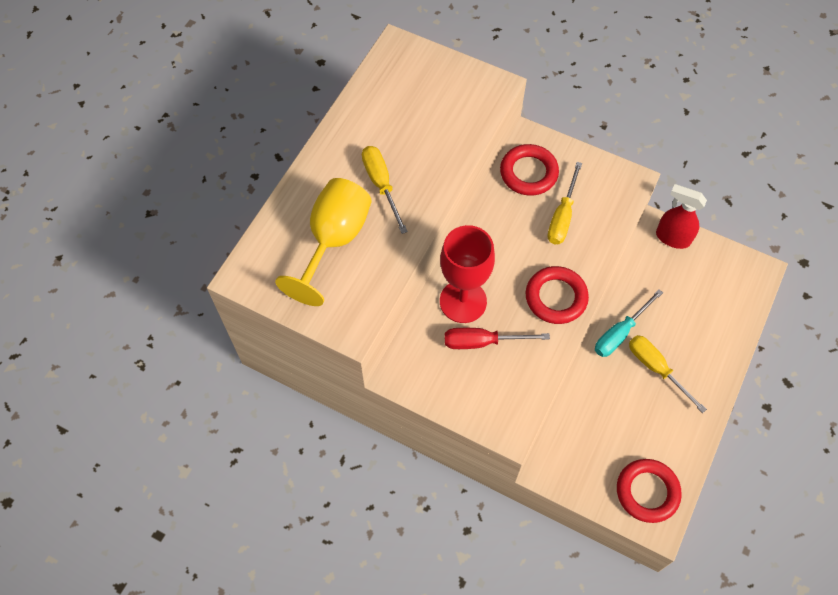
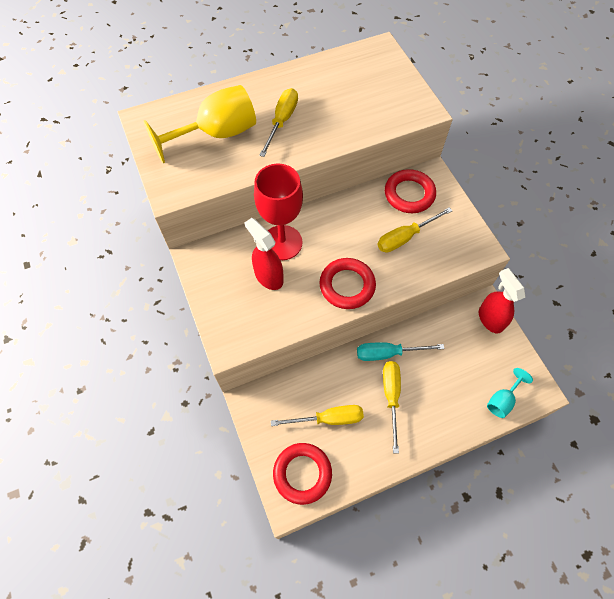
camera: 40 degrees right, 0 degrees up
red screwdriver [445,328,550,349] -> red spray bottle [245,218,284,290]
none -> yellow screwdriver [271,405,364,426]
none -> turquoise goblet [487,368,533,418]

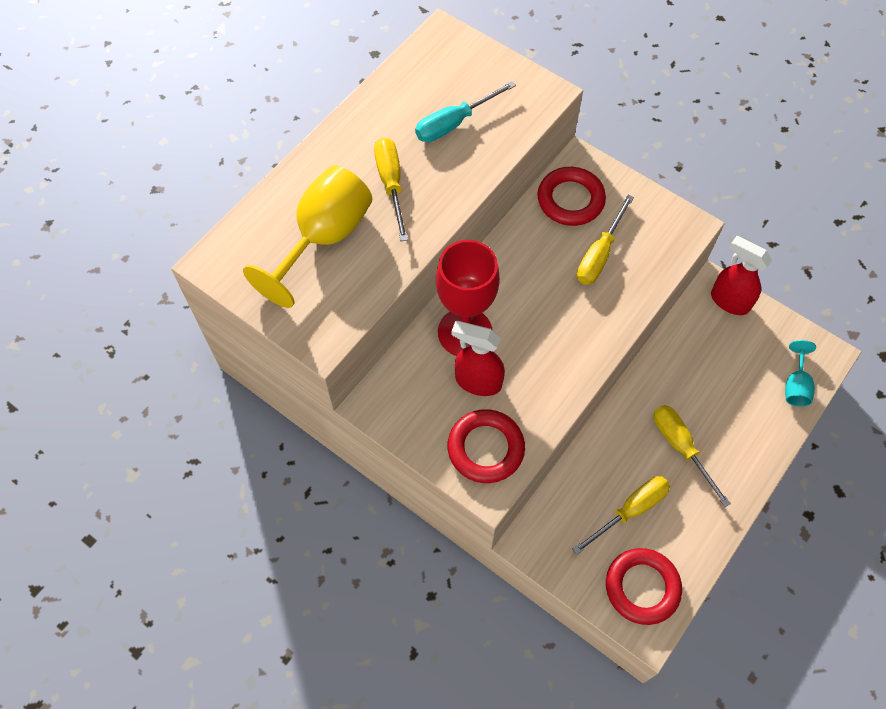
camera: 30 degrees left, 0 degrees up
red ring [319,258,376,309] -> red ring moved to [448,409,525,483]
turquoise screwdriver [357,342,444,361] -> turquoise screwdriver moved to [415,81,516,142]

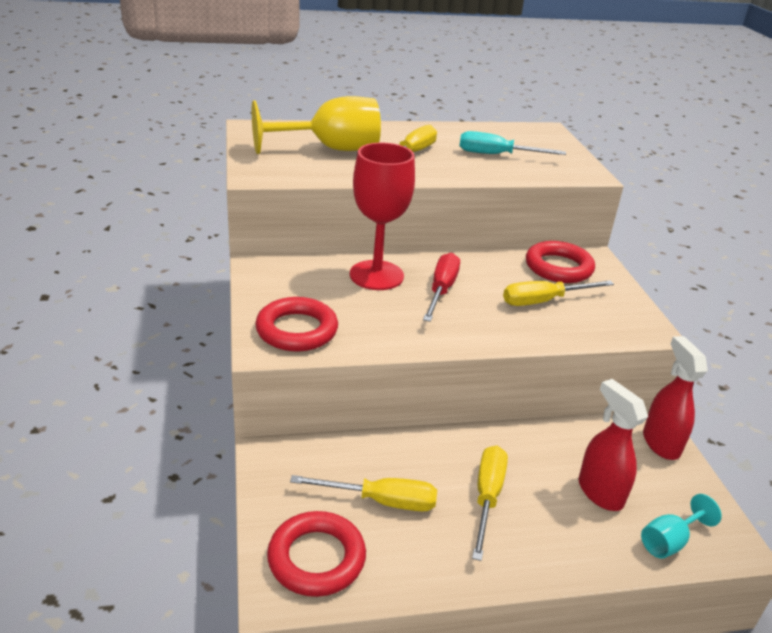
camera: 40 degrees right, 30 degrees down
red spray bottle [451,321,505,396] -> red spray bottle moved to [579,379,648,511]
none -> red screwdriver [423,253,460,322]

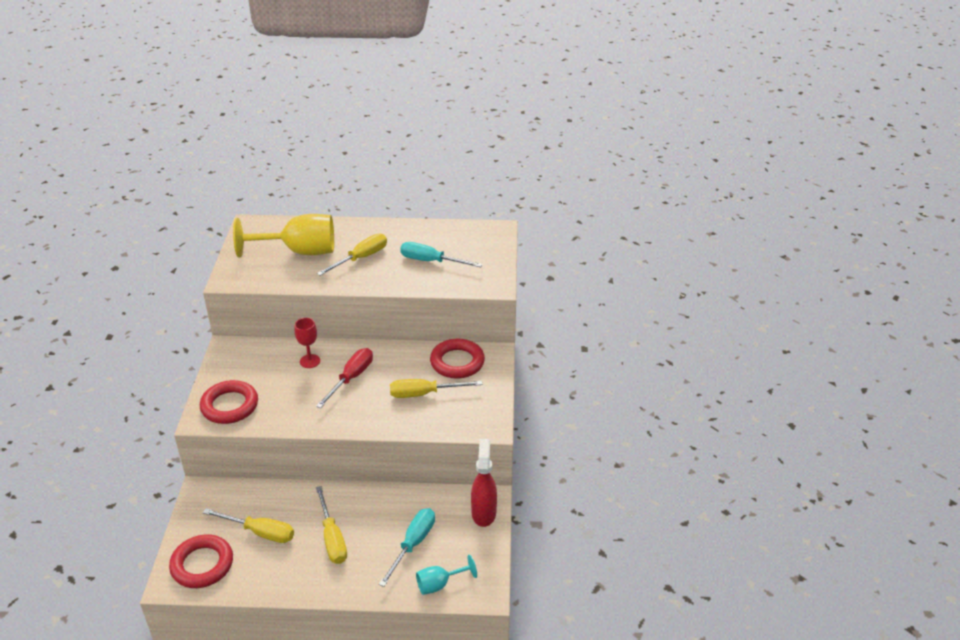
camera: 15 degrees right, 5 degrees up
red goblet [350,143,415,290] -> red goblet [295,318,320,368], size x0.50
yellow screwdriver [472,446,508,561] -> yellow screwdriver turned 135 degrees clockwise [316,486,347,564]
red spray bottle [579,379,648,511] -> turquoise screwdriver [379,508,435,587]

